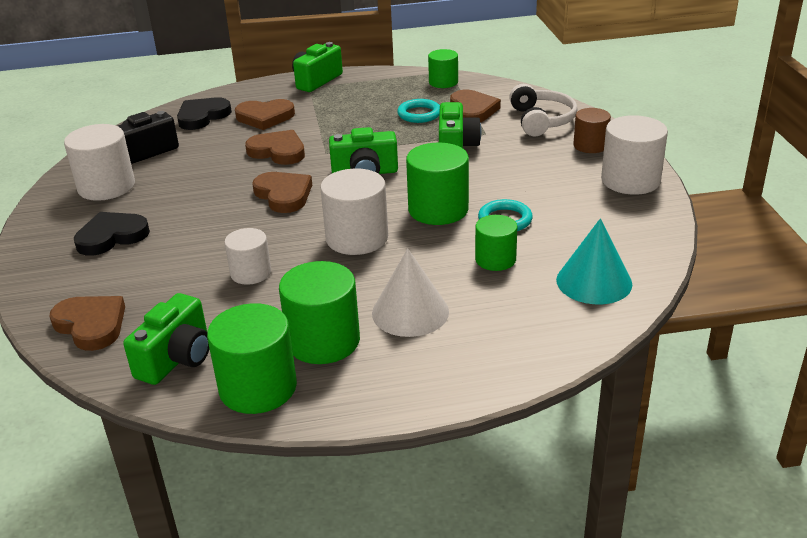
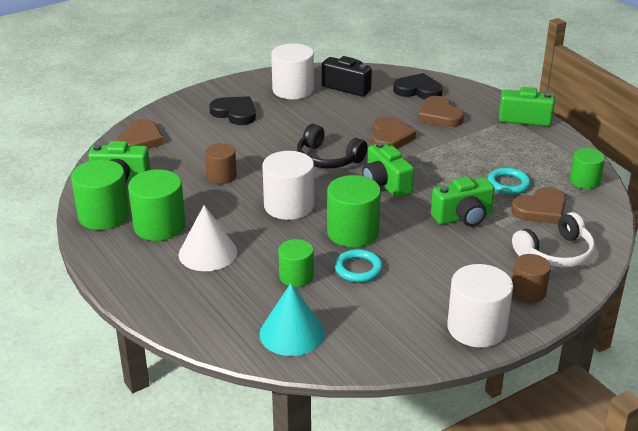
camera: 65 degrees right, 0 degrees up
white cylinder [224,228,271,285] -> brown cylinder [205,143,237,184]
brown heart [252,172,312,213] -> black headphones [297,124,368,168]

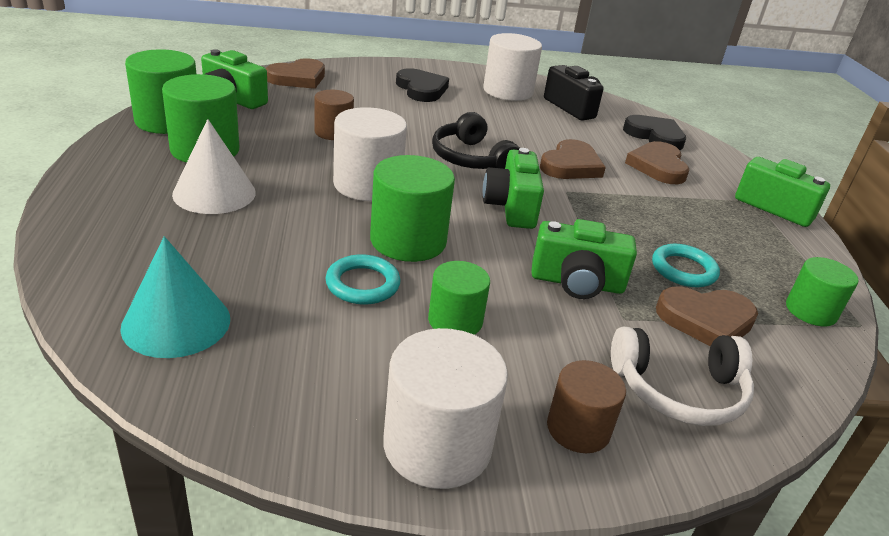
camera: 25 degrees right, 0 degrees up
green cylinder [278,239,314,287] -> green cylinder moved to [428,261,490,335]

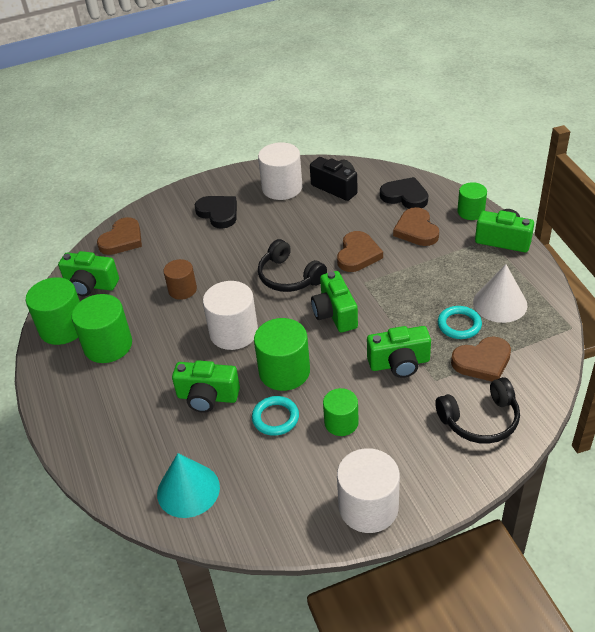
camera: 10 degrees left, 10 degrees up
white cone [172,119,256,214] -> white cone moved to [473,264,527,323]
brown cylinder [547,360,626,453] -> none
white headphones [611,326,754,426] -> black headphones [435,377,520,444]
green cylinder [786,257,859,326] -> green cylinder moved to [457,182,487,220]
none -> green camera [172,360,240,413]

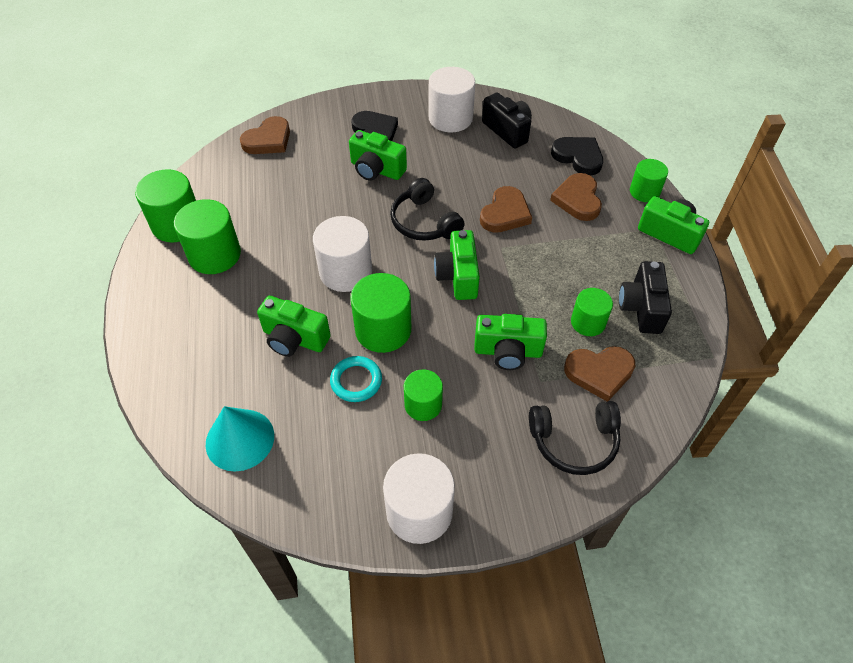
camera: 10 degrees right, 10 degrees up
green camera [58,251,119,296] -> green camera moved to [349,130,407,181]
brown cylinder [163,259,197,300] -> none
turquoise ring [438,306,482,339] -> green cylinder [571,288,613,336]
white cone [473,264,527,323] -> black camera [619,261,672,334]

